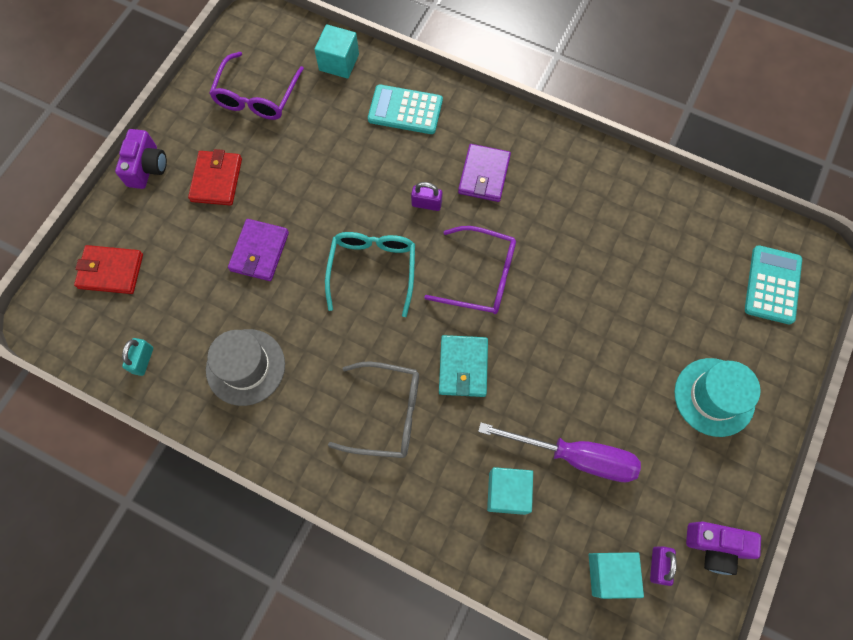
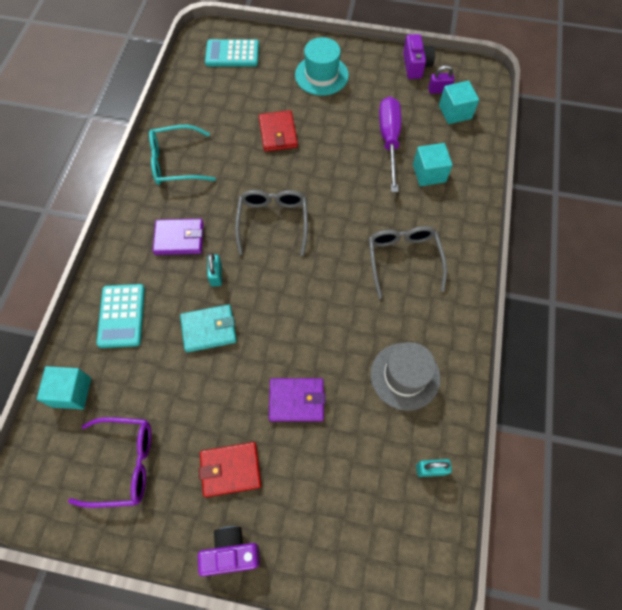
camera: 105 degrees left, 5 degrees down
red wallet [74,245,143,294] -> red wallet moved to [259,110,298,152]
turquoise glasses [325,232,415,317] -> turquoise glasses moved to [149,125,216,185]
purple padlock [411,182,443,211] -> turquoise padlock [207,253,222,286]
purple glasses [424,226,516,314] -> grey glasses [235,190,308,256]
turquoise wallet [439,335,488,397] -> turquoise wallet moved to [180,304,237,352]

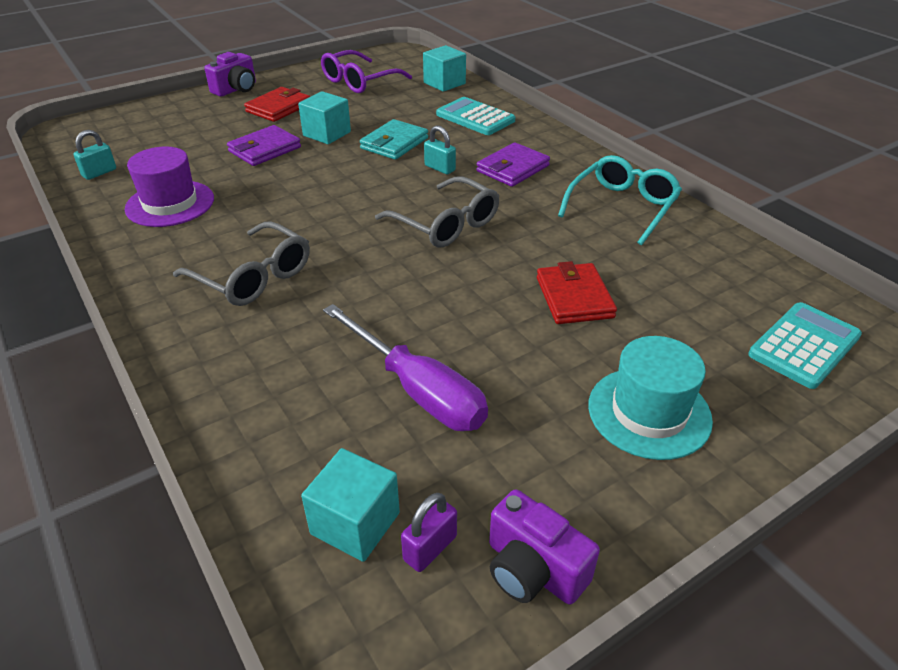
camera: 135 degrees right, 25 degrees down
red wallet [259,110,298,152] -> red wallet turned 45 degrees clockwise [537,261,617,324]
grey hat [370,342,440,411] -> purple hat [125,147,214,227]
turquoise cube [413,143,453,186] -> turquoise cube moved to [298,91,351,144]

